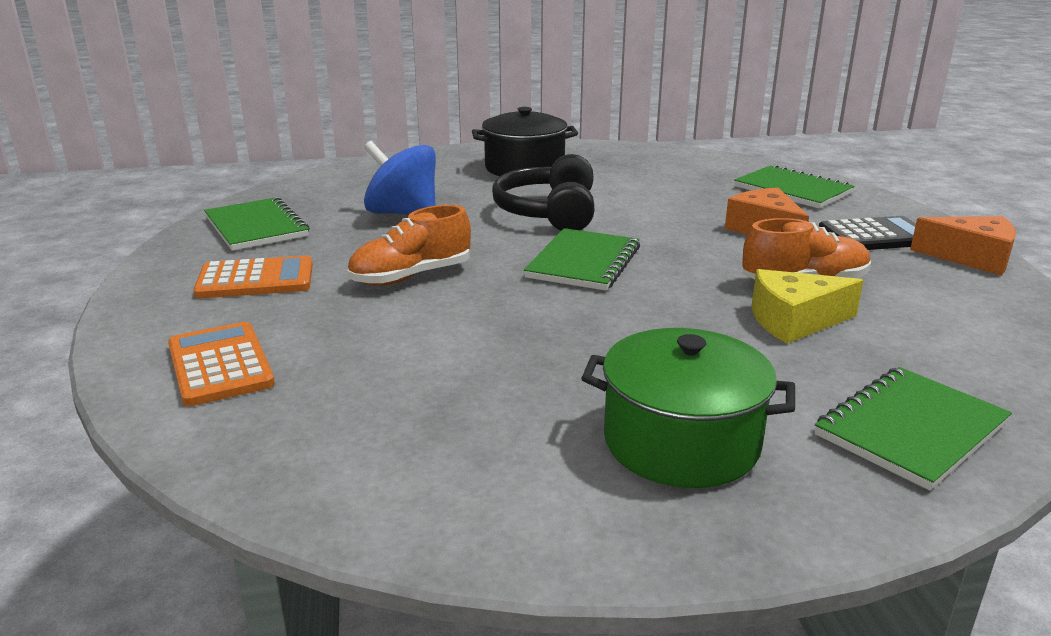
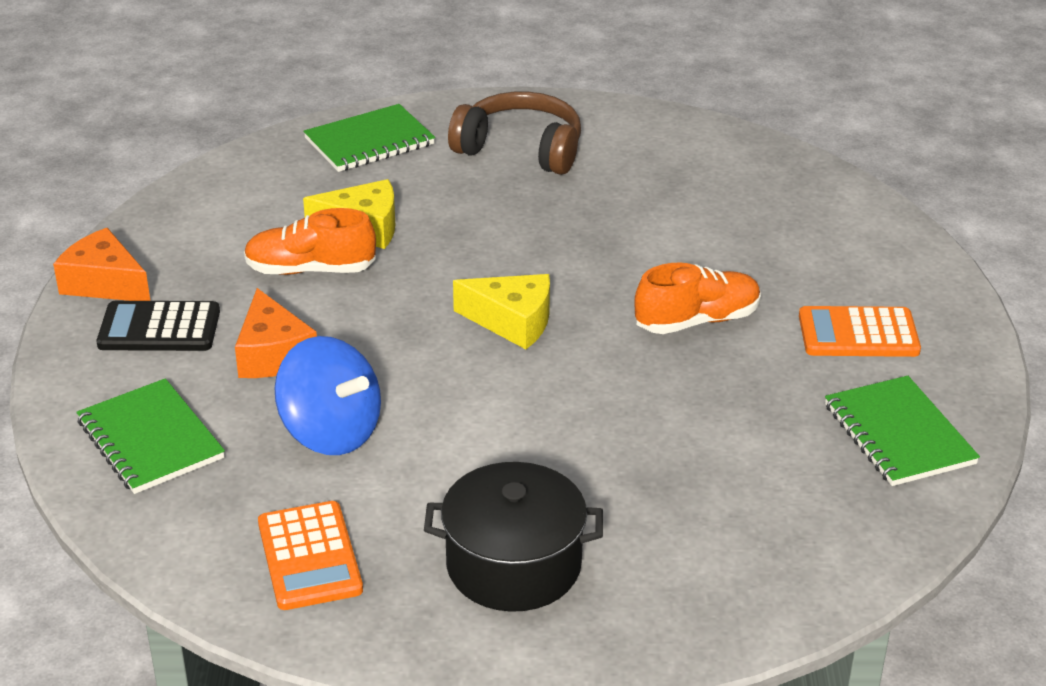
camera: 170 degrees left, 10 degrees up
orange calculator [168,322,275,407] -> orange calculator moved to [258,501,363,610]
blue spinning top [364,141,436,215] -> blue spinning top moved to [274,336,381,455]
black headphones [492,154,595,230] -> none
green notebook [524,228,640,291] -> yellow cheese [453,274,550,349]
green pot [581,328,795,488] -> brown headphones [448,92,581,175]

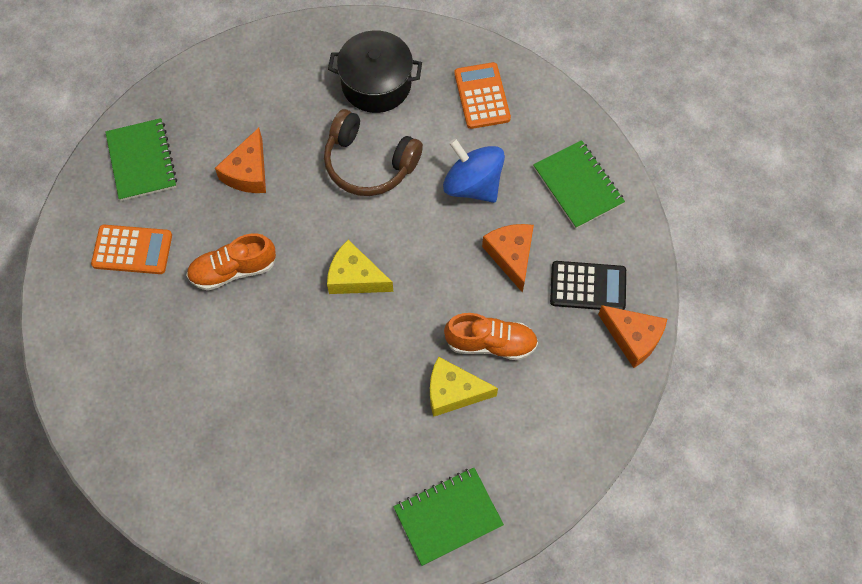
camera: 175 degrees left, 30 degrees up
brown headphones [448,92,581,175] -> brown headphones moved to [324,109,423,196]
none -> orange cheese [215,128,266,193]

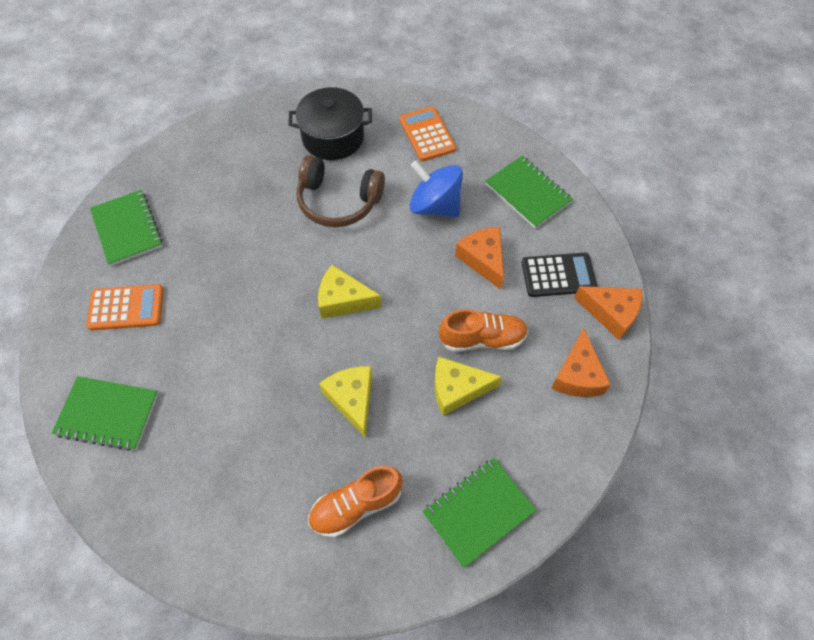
camera: 10 degrees left, 5 degrees down
orange shoe [186,233,276,291] -> orange shoe moved to [308,466,403,538]
orange cheese [215,128,266,193] -> orange cheese moved to [551,328,611,397]
none -> green notebook [52,376,158,451]
none -> yellow cheese [319,366,372,438]

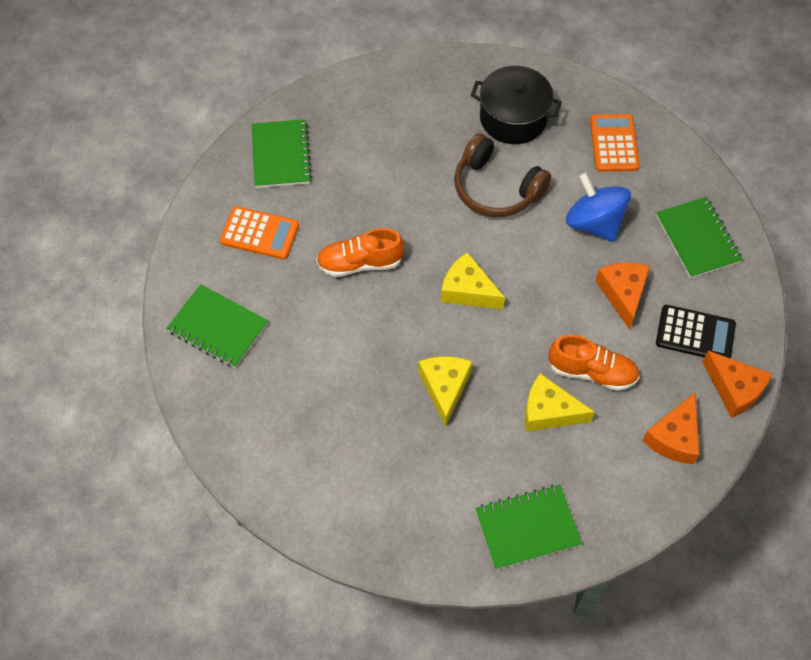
camera: 20 degrees right, 0 degrees up
orange shoe [308,466,403,538] -> orange shoe moved to [316,228,404,277]

